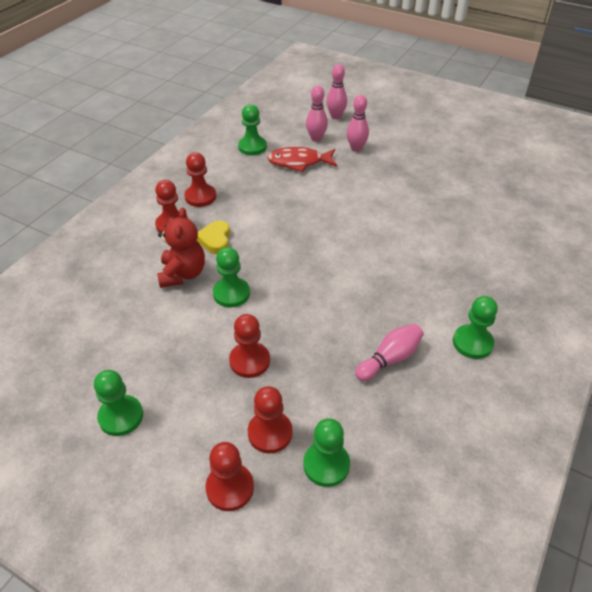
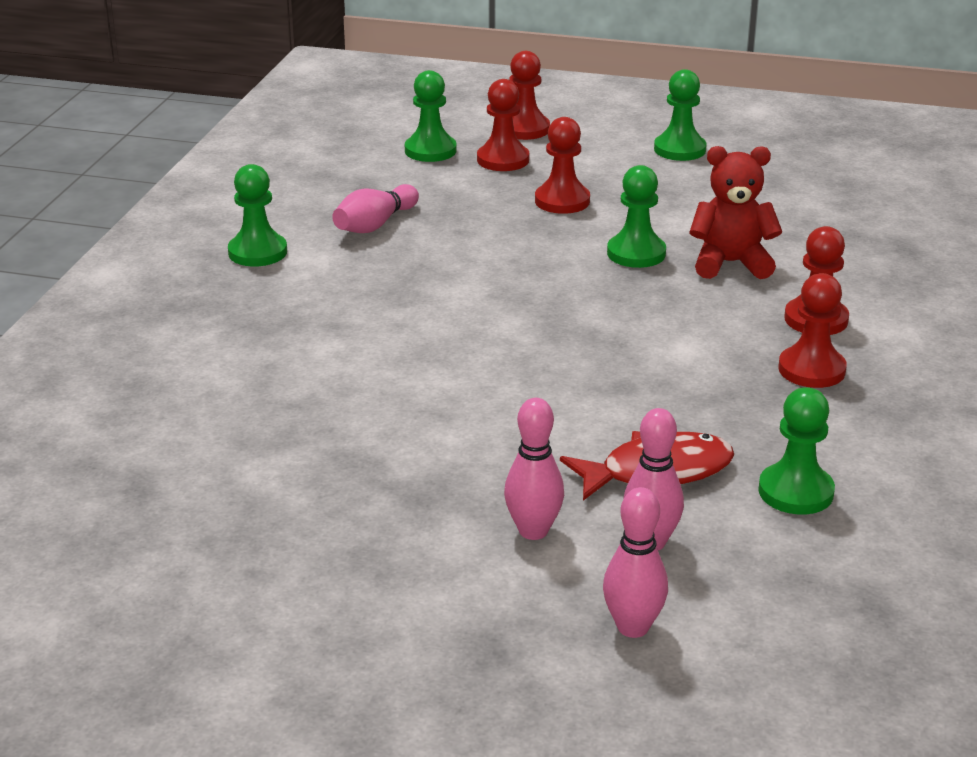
camera: 165 degrees right, 15 degrees down
red teddy bear [157,207,205,288] -> red teddy bear turned 105 degrees clockwise [689,146,782,279]
yellow heart [197,220,230,254] -> none

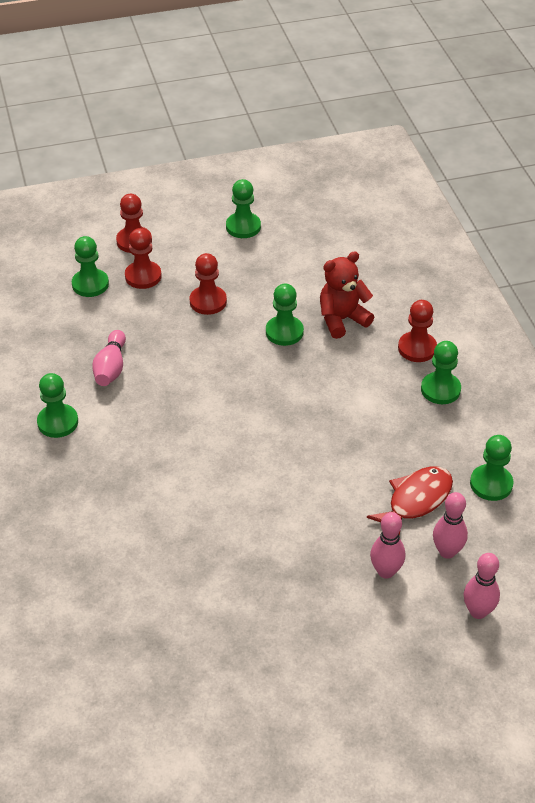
camera: 30 degrees left, 15 degrees up
red pawn [778,273,847,388] -> green pawn [421,341,461,404]

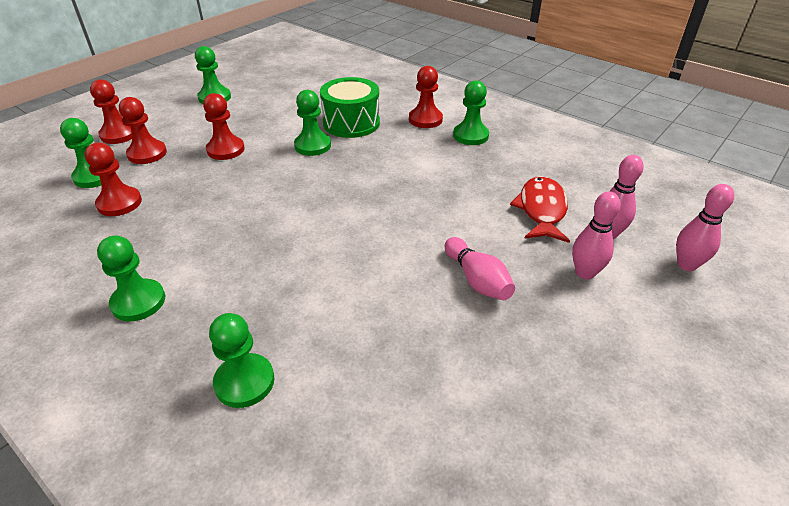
camera: 35 degrees left, 5 degrees down
pink bowling pin [92,330,126,386] -> pink bowling pin moved to [445,237,515,300]
red teddy bear [320,251,374,339] -> green drum [320,77,380,138]
green pawn [470,435,513,501] -> green pawn moved to [209,313,274,408]
none -> red pawn [85,143,142,216]

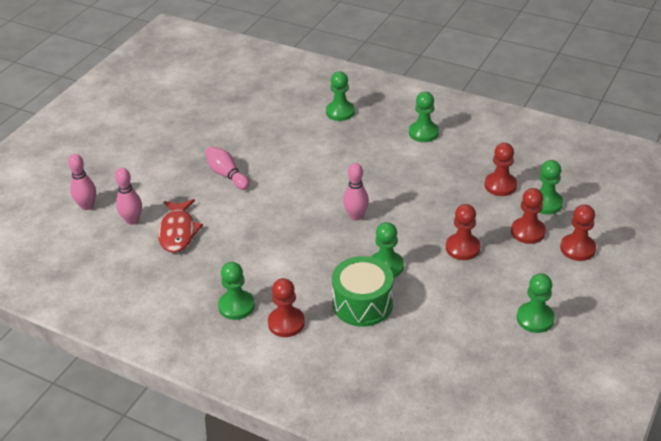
camera: 170 degrees right, 0 degrees up
pink bowling pin [572,191,621,280] -> pink bowling pin moved to [343,163,369,220]

